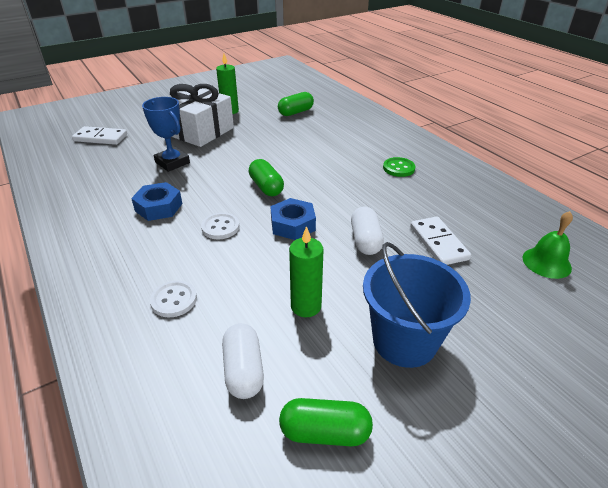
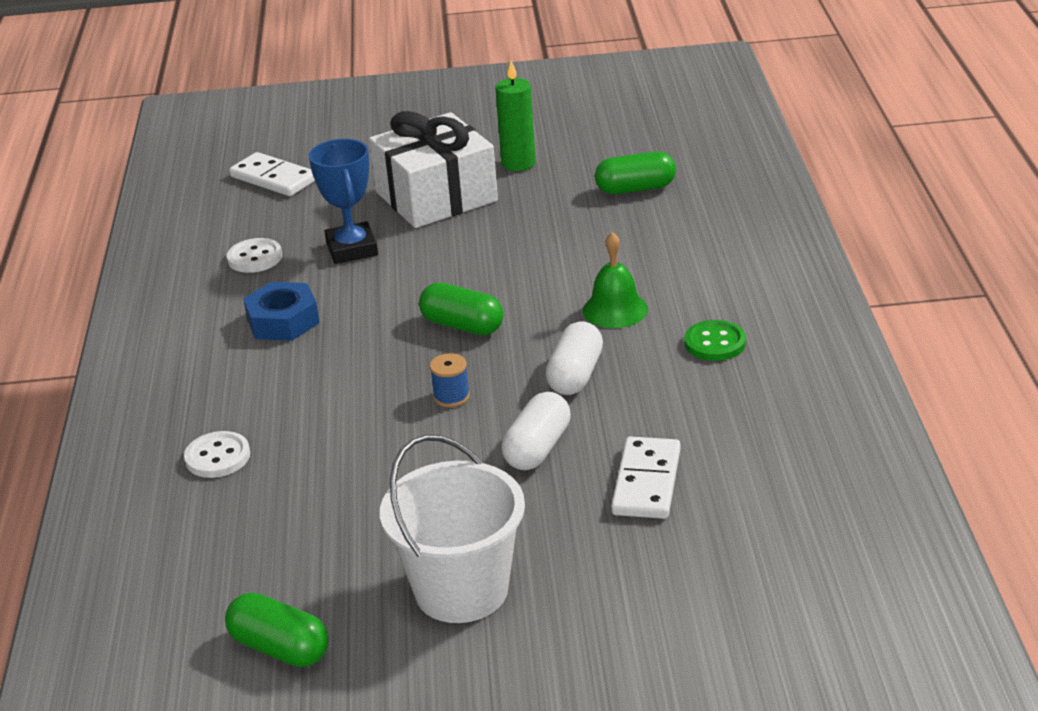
camera: 30 degrees right, 5 degrees down
white button [201,213,240,239] -> white button moved to [227,238,282,273]
white capsule [222,323,264,399] -> white capsule moved to [545,321,603,395]
green capsule [249,159,284,196] -> green capsule turned 60 degrees counterclockwise [419,282,504,335]
blue nut [270,198,316,240] -> blue spool [430,353,470,407]
green candle [289,226,324,317] -> none
blue bucket [363,242,471,368] -> white bucket [380,435,525,623]
green bell [522,211,573,279] -> green bell moved to [583,232,648,328]

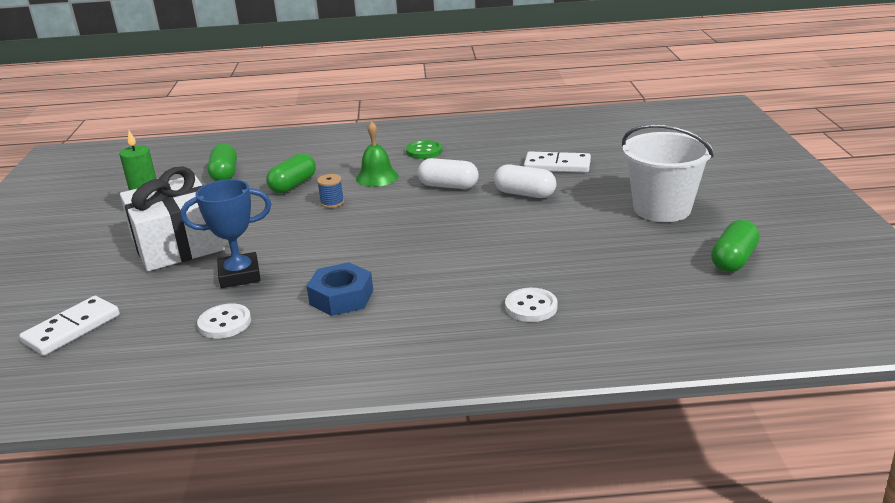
camera: 90 degrees left, 5 degrees down
green capsule [419,282,504,335] -> green capsule moved to [266,153,316,193]
blue spool [430,353,470,407] -> blue spool moved to [317,174,344,208]

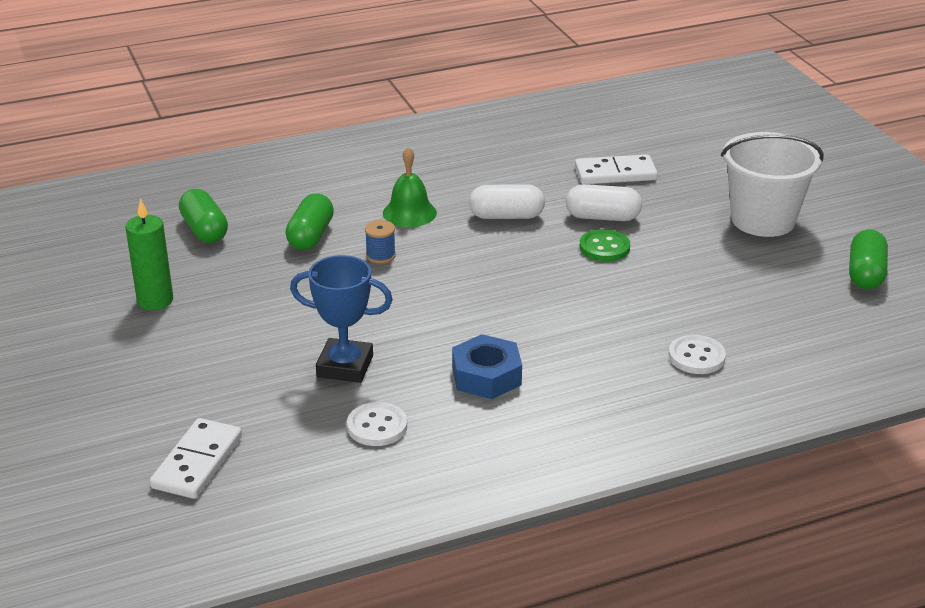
camera: 20 degrees left, 5 degrees up
white gift [120,166,225,271] -> none
blue trophy [181,179,271,288] -> blue trophy turned 45 degrees clockwise [290,255,393,383]
green button [406,140,443,159] -> green button moved to [580,229,630,261]

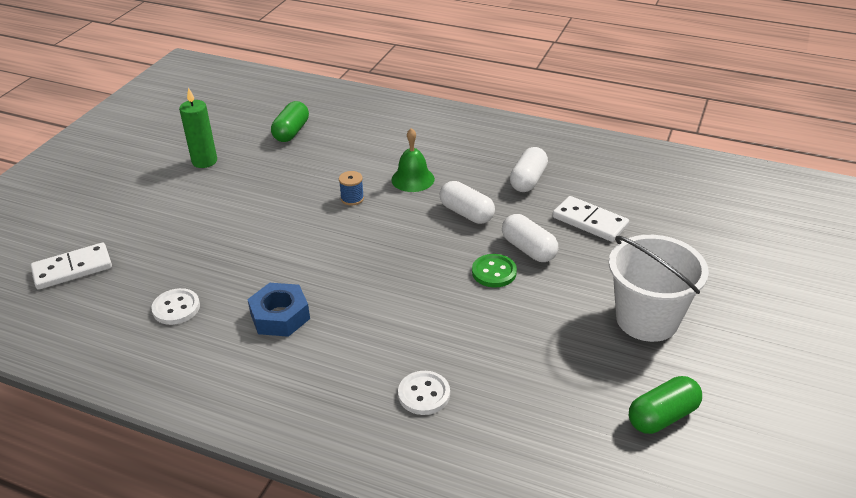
camera: 45 degrees right, 5 degrees up
green capsule [285,193,334,250] -> none
blue trophy [290,255,393,383] -> none
none -> white capsule [510,147,548,192]

